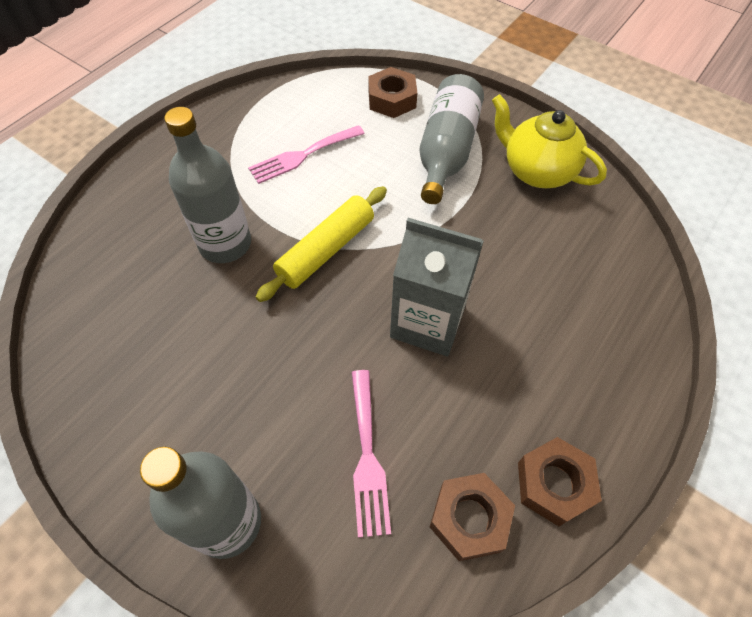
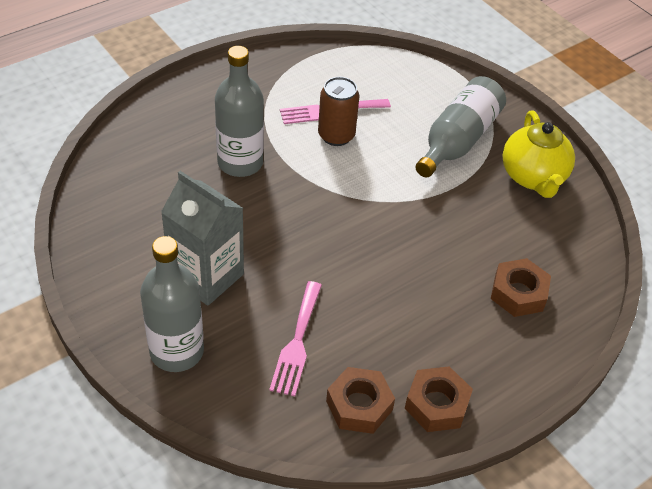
camera: 15 degrees right, 10 degrees down
yellow rolling pin [256,186,387,302] -> none
brown nut [368,67,417,118] -> brown nut moved to [491,258,551,317]
grey carton [390,218,484,356] -> grey carton moved to [161,171,244,306]
yellow teapot [492,94,607,188] -> yellow teapot turned 150 degrees counterclockwise [503,110,575,198]
none -> brown can [318,77,359,146]

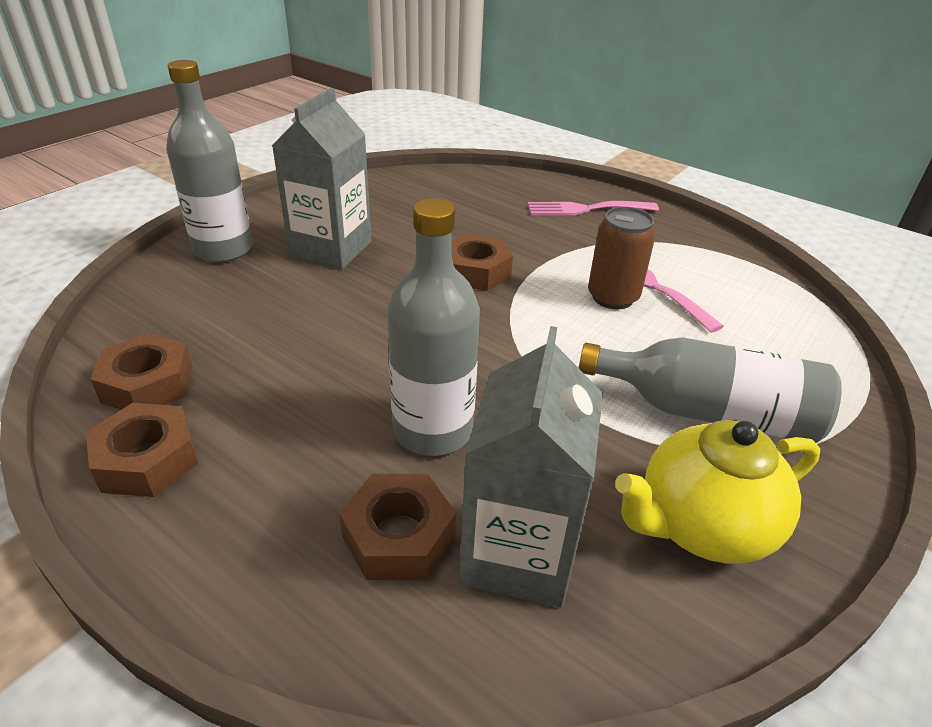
camera: 75 degrees right, 10 degrees down
grey bottle [215,46,264,177] -> grey bottle moved to [387,198,480,456]
pink fork [269,281,322,396] -> pink fork moved to [528,201,659,215]
none -> brown nut [451,233,513,291]
none -> grey carton [459,326,603,607]

